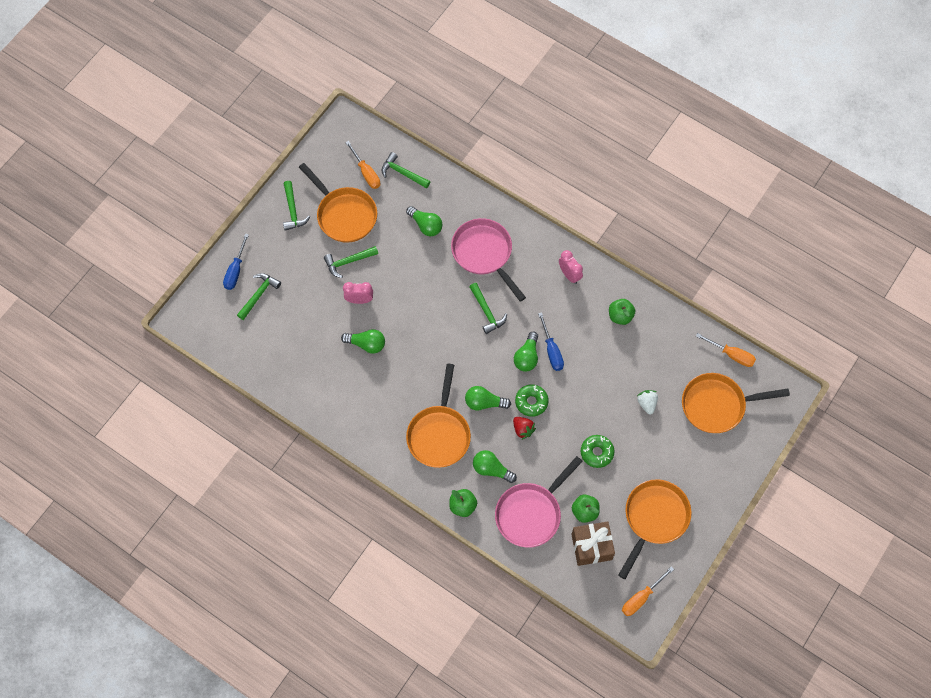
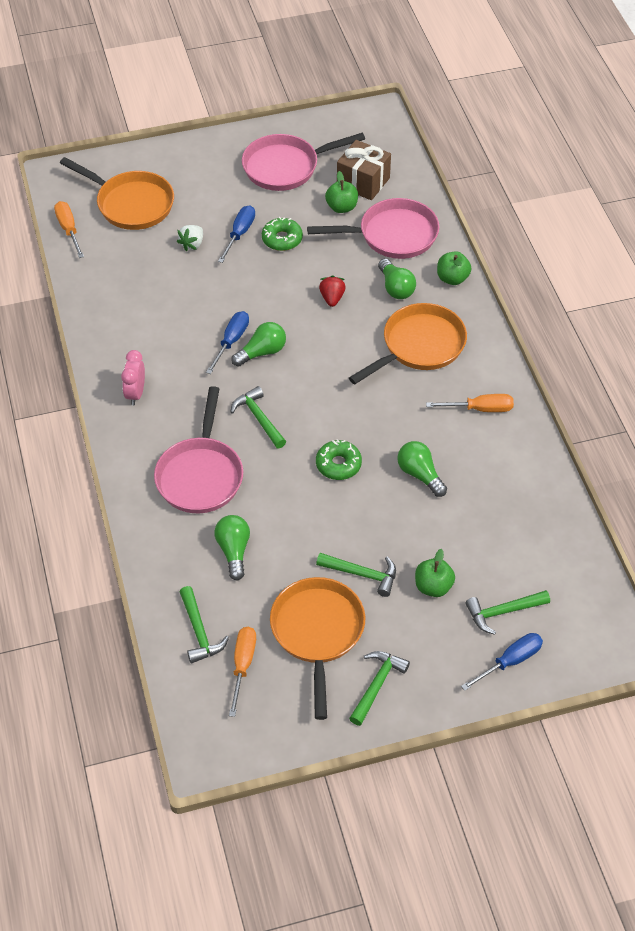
camera: 140 degrees left, 15 degrees down
pink clock [343,282,373,304] -> none
green light bulb [465,386,511,411] -> none
green hammer [469,283,507,334] -> green hammer turned 45 degrees counterclockwise [231,386,286,449]
green donut [515,384,549,417] -> green donut moved to [316,439,362,480]
green apple [609,299,635,325] -> green apple moved to [415,549,455,597]
orange pan [618,479,691,579] -> pink pan [242,133,365,191]
orange screwdriver [622,566,674,616] -> orange screwdriver moved to [426,394,514,412]
none -> blue screwdriver [218,205,255,263]

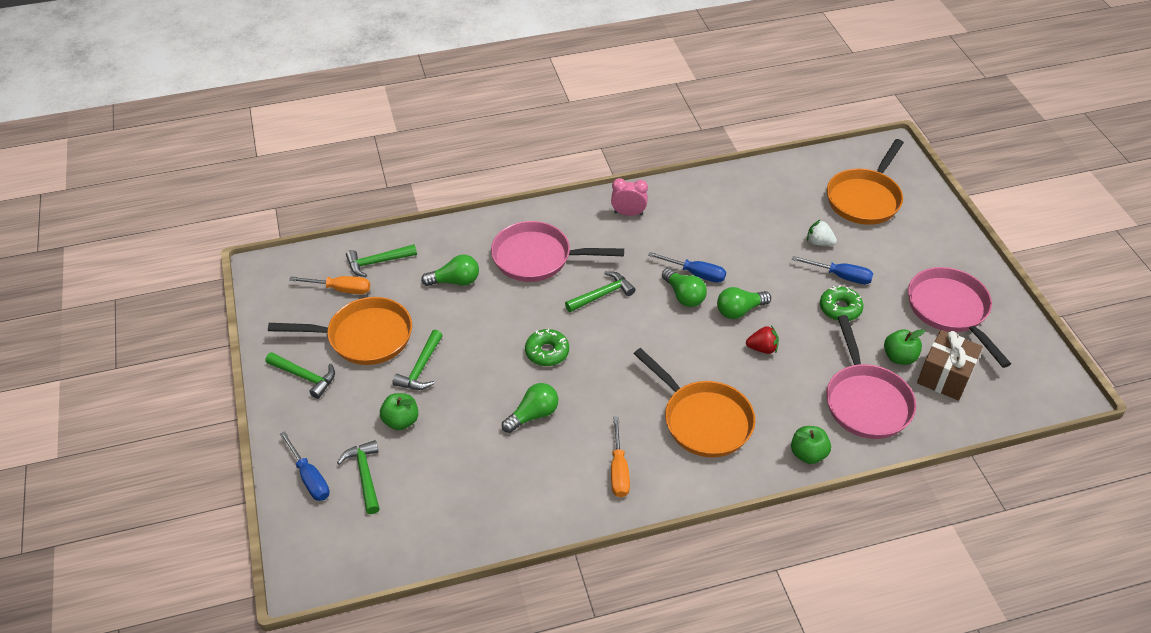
camera: 90 degrees right, 5 degrees down
orange screwdriver [54,201,84,258] -> none
green light bulb [378,258,416,299] -> green light bulb moved to [717,287,771,319]

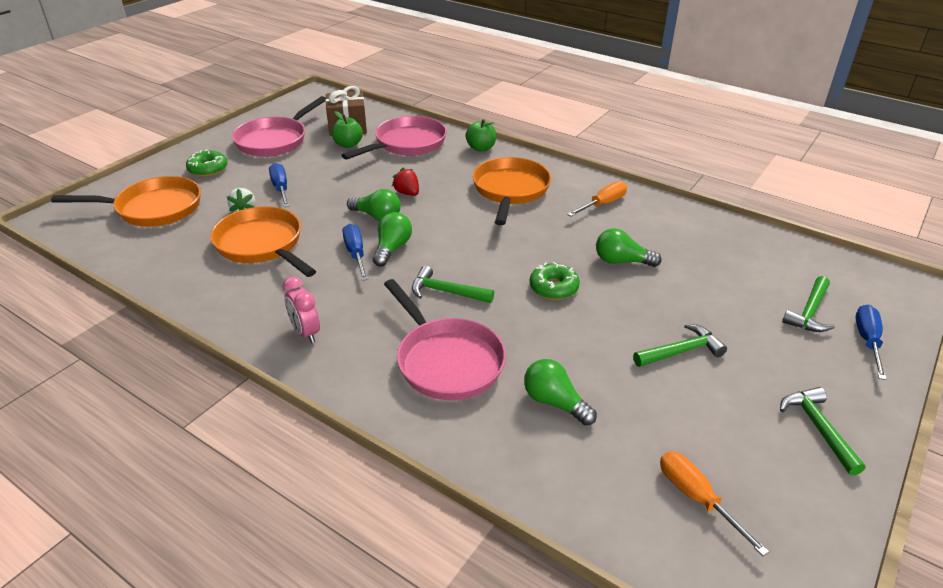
camera: 130 degrees left, 10 degrees down
orange pan [268,297,412,365] -> orange pan moved to [210,206,316,277]
green hammer [346,244,417,277] -> none
green apple [380,393,418,430] -> none
green donut [820,285,863,321] -> green donut moved to [186,149,228,177]

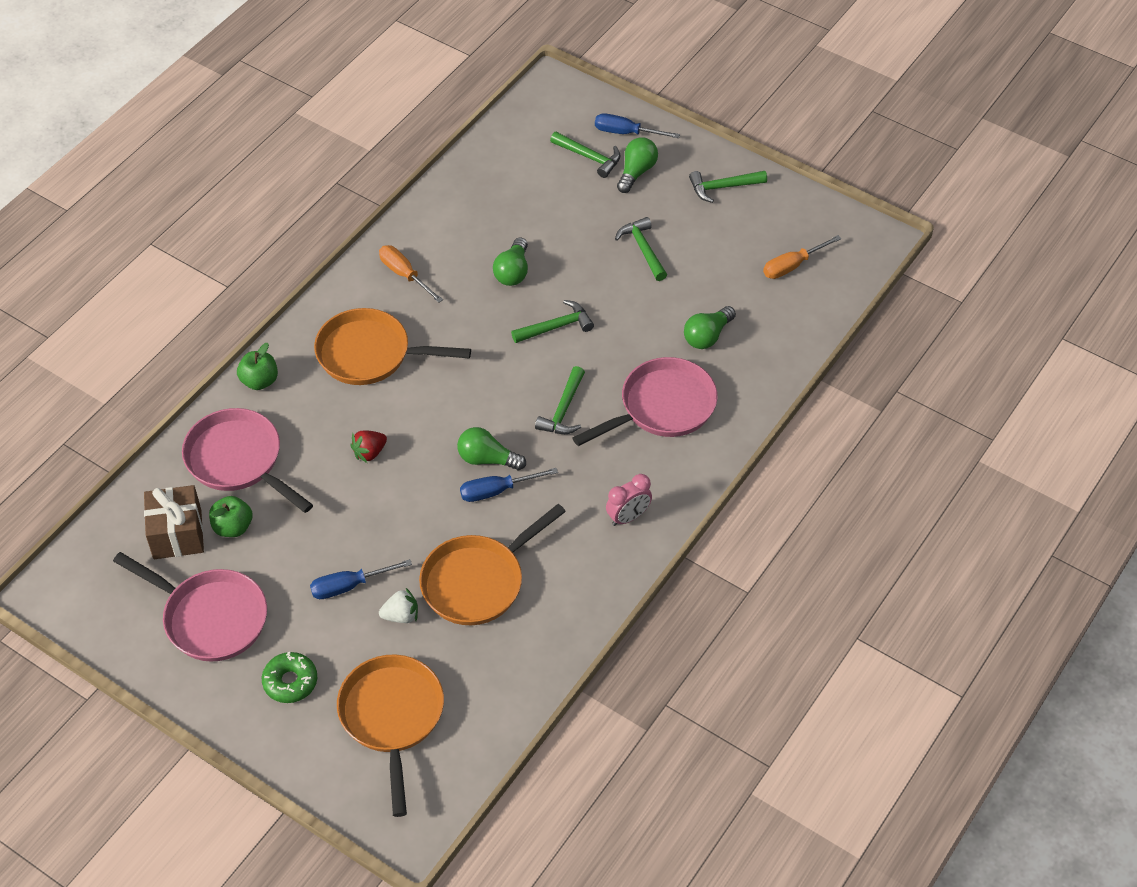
camera: 90 degrees left, 15 degrees up
green light bulb [347,189,401,221] -> green light bulb moved to [617,138,658,193]
green donut [530,262,580,300] -> green hammer [511,300,594,343]

